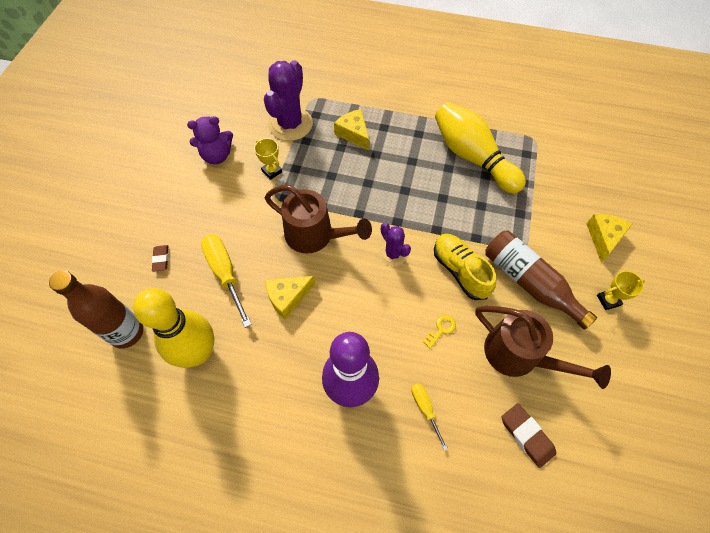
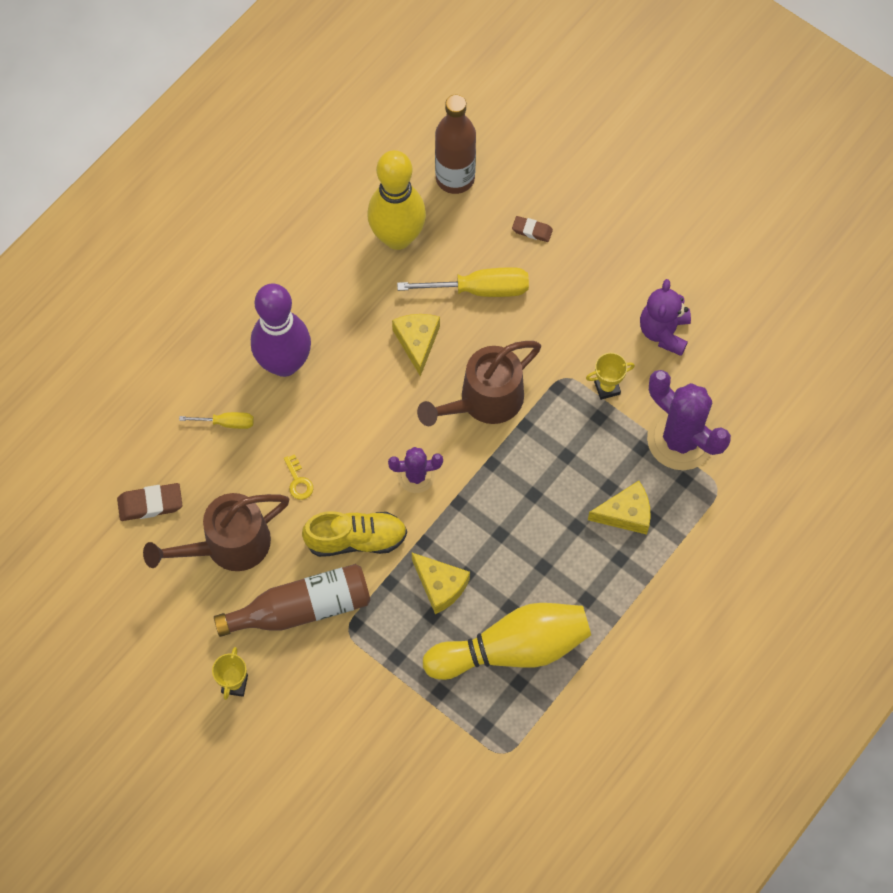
camera: 115 degrees right, 5 degrees up
yellow cheese [586,214,632,262] -> yellow cheese moved to [412,553,470,614]

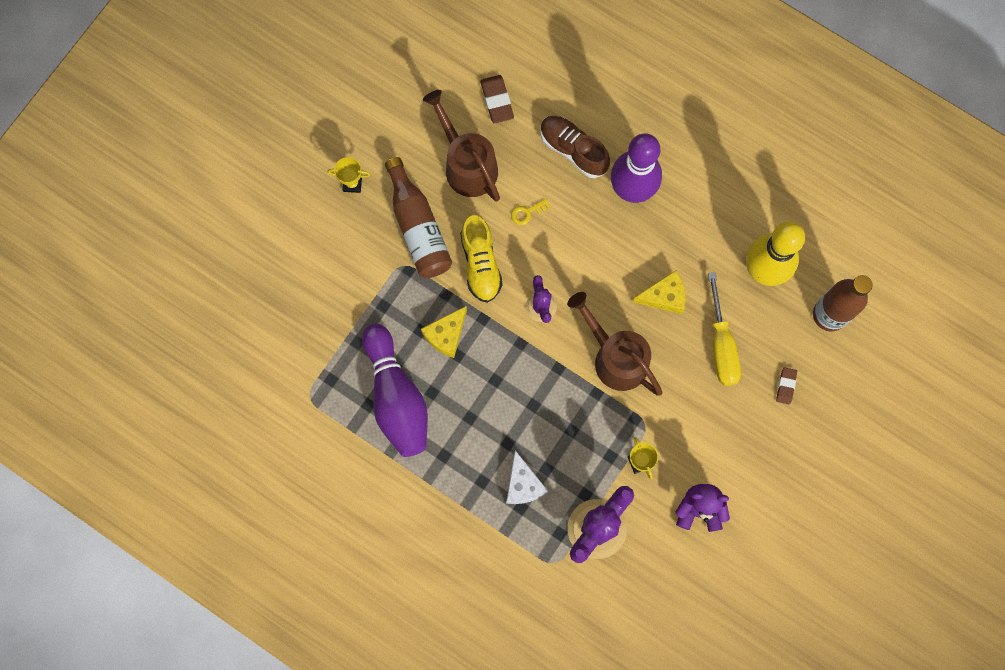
camera: 85 degrees right, 10 degrees up
yellow screwdriver [179,412,254,429] -> brown shoe [541,116,610,178]
yellow bowling pin [423,603,591,680] -> purple bowling pin [362,324,428,457]
yellow cheese [588,481,651,535] -> white cheese [506,450,548,504]

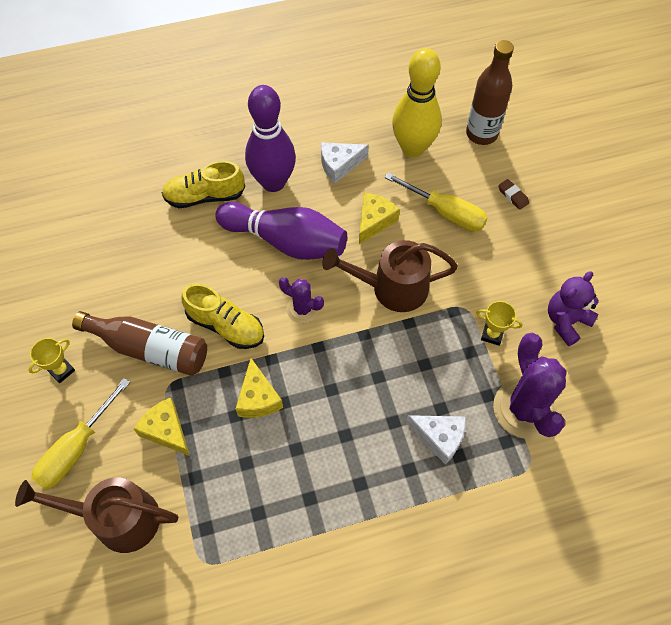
camera: 50 degrees left, 15 degrees down
purple bowling pin [362,324,428,457] -> purple bowling pin moved to [215,202,347,260]
brown watering can [423,90,500,202] -> brown watering can moved to [15,477,178,553]
brown eraser [480,75,514,124] -> none
yellow key [511,199,550,225] -> none
brown shoe [541,116,610,178] -> yellow shoe [162,161,245,208]
none -> yellow screwdriver [31,378,130,489]
none -> yellow cheese [134,397,190,456]
none -> white cheese [321,142,369,183]

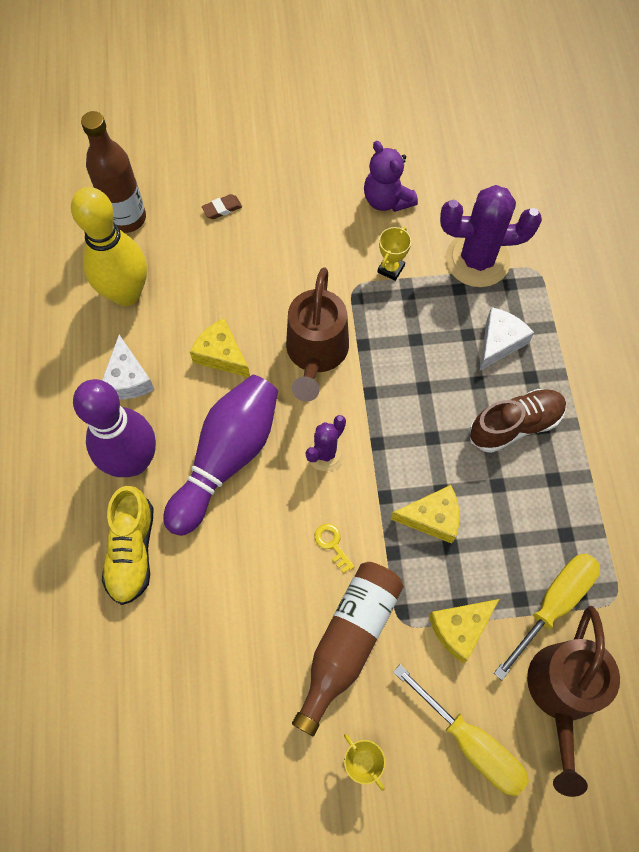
camera: 80 degrees left, 5 degrees up
yellow shoe [181,283,264,349] -> yellow key [314,523,355,574]
yellow screwdriver [385,173,487,232] -> yellow screwdriver moved to [494,553,600,680]
none -> brown shoe [470,389,566,453]

